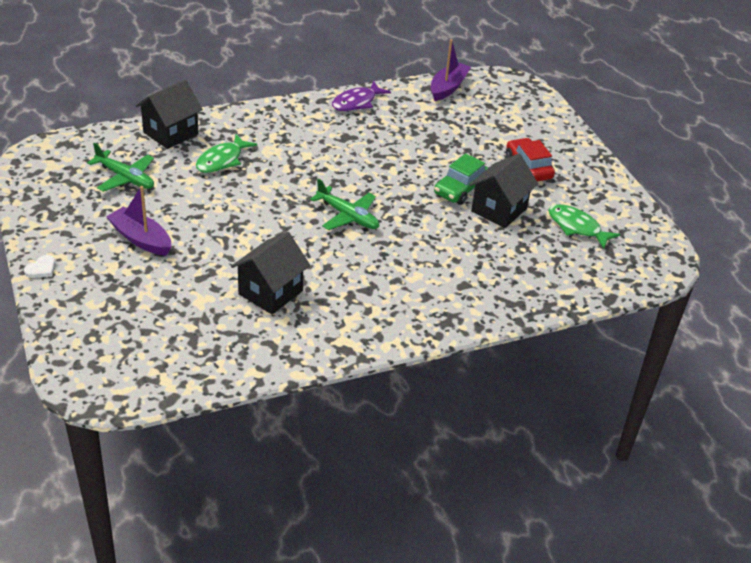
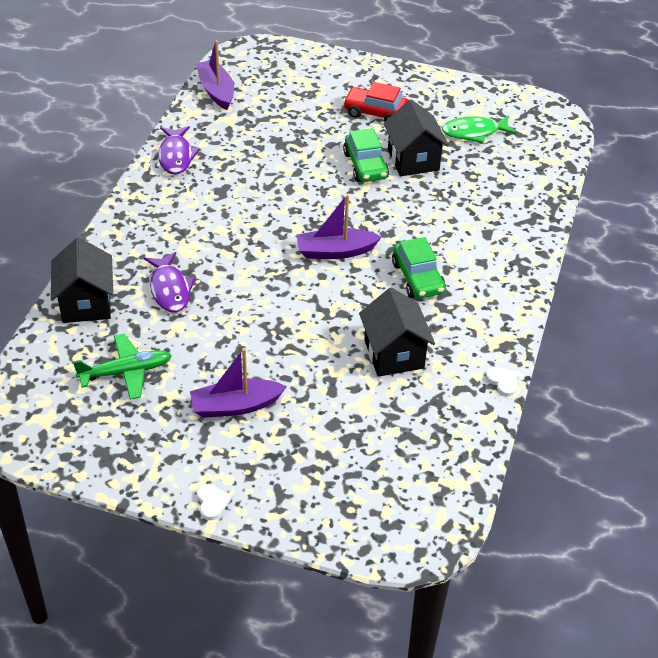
camera: 50 degrees left, 5 degrees up
green fish [196,134,257,173] -> purple fish [144,252,195,312]
green plane [310,179,379,230] -> purple boat [296,194,382,259]
none -> green car [392,237,446,299]
none -> white heart [486,367,518,397]

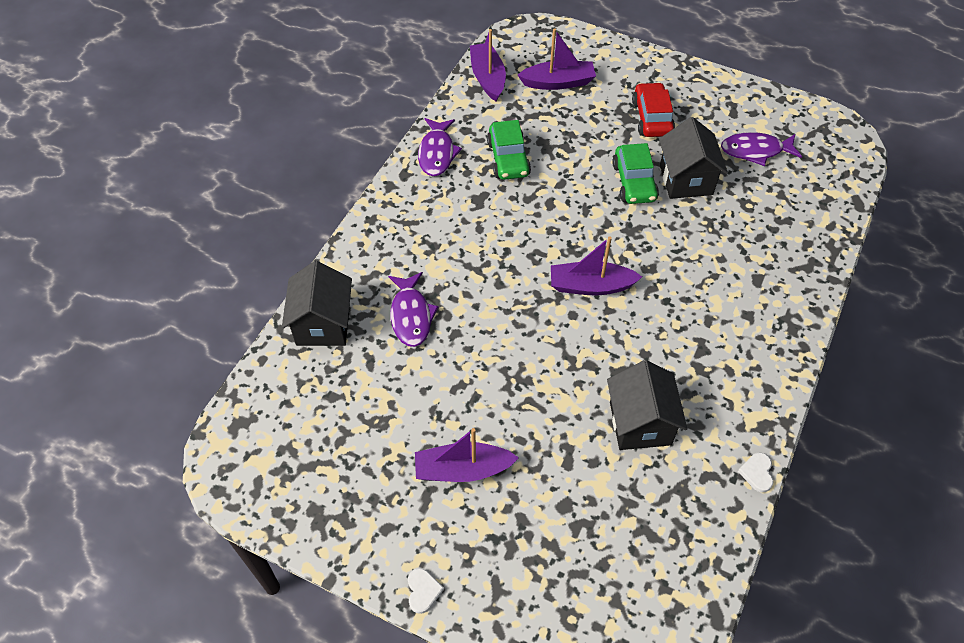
camera: 10 degrees right, 10 degrees up
green plane [73,334,172,400] -> none
red car [343,82,409,121] -> red car turned 60 degrees clockwise [632,82,675,137]
green car [392,237,446,299] -> green car moved to [487,120,531,180]
green fish [442,116,517,143] -> purple fish [721,132,802,166]
white heart [486,367,518,397] -> white heart turned 150 degrees counterclockwise [738,452,774,492]
none -> purple boat [518,28,596,90]

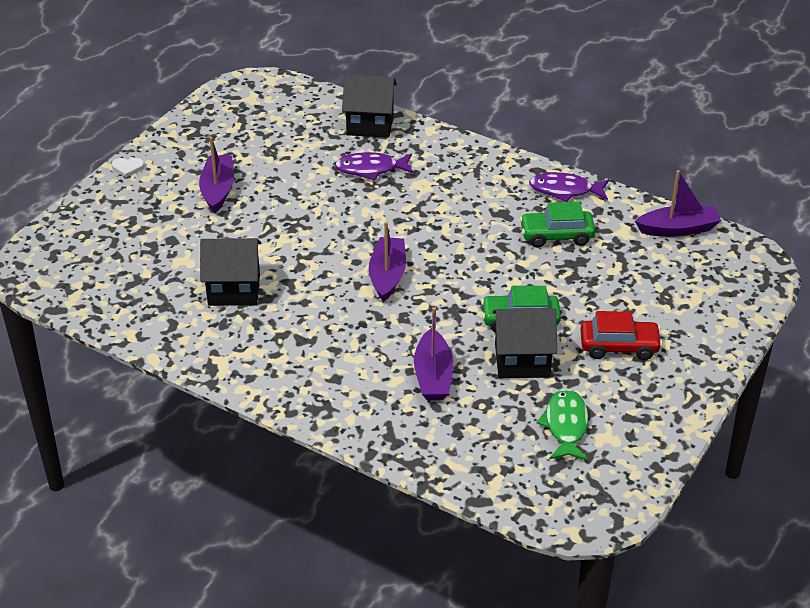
camera: 95 degrees right, 15 degrees down
purple boat [518,28,596,90] -> purple boat moved to [414,307,453,400]
purple fish [721,132,802,166] -> green fish [537,389,588,461]
white heart [738,452,774,492] -> none

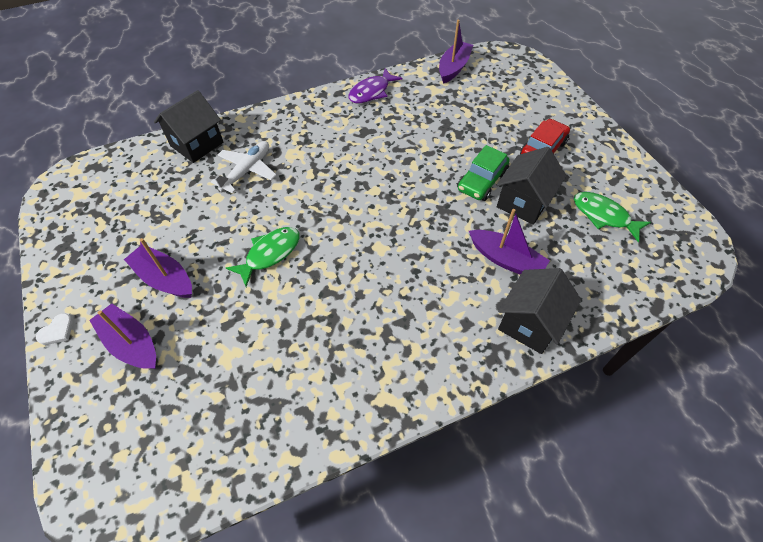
camera: 55 degrees left, 15 degrees up
black house [200,238,261,306] -> black house moved to [498,268,581,354]
purple fish [335,152,414,181] -> white plane [211,141,276,193]
purple boat [369,222,406,302] -> purple boat moved to [89,304,156,369]
green car [520,202,595,247] -> none
none -> green fish [226,227,300,287]

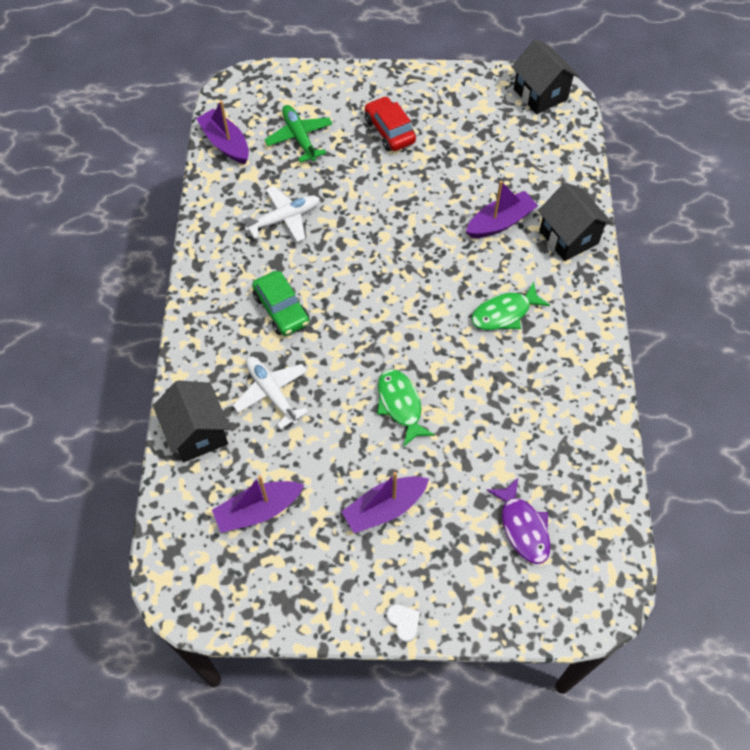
camera: 65 degrees left, 5 degrees up
purple boat [89,304,156,369] -> purple boat moved to [212,475,304,533]
purple fish [348,68,403,103] -> purple fish moved to [487,478,550,564]
green car [457,145,510,201] -> green car moved to [252,271,310,336]
black house [497,147,567,225] -> black house moved to [512,39,579,114]
green fish [574,192,651,242] -> green fish moved to [471,282,550,330]
none -> white plane [242,186,320,242]
none -> green plane [264,105,333,163]

